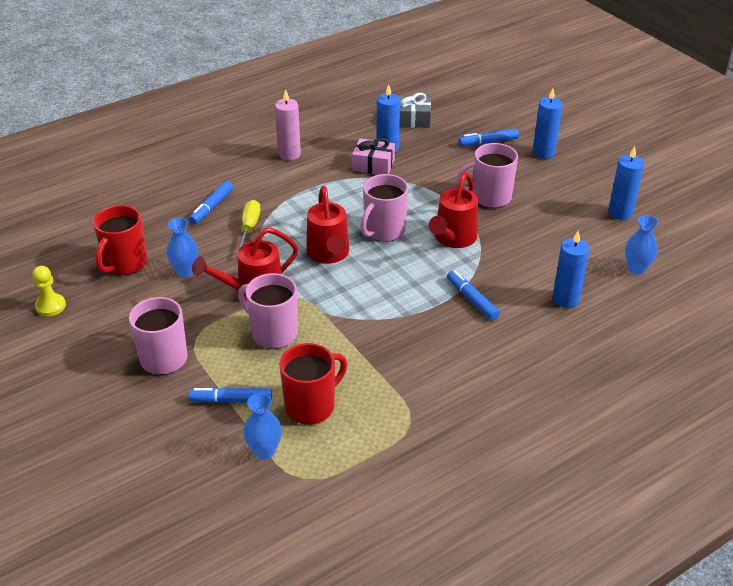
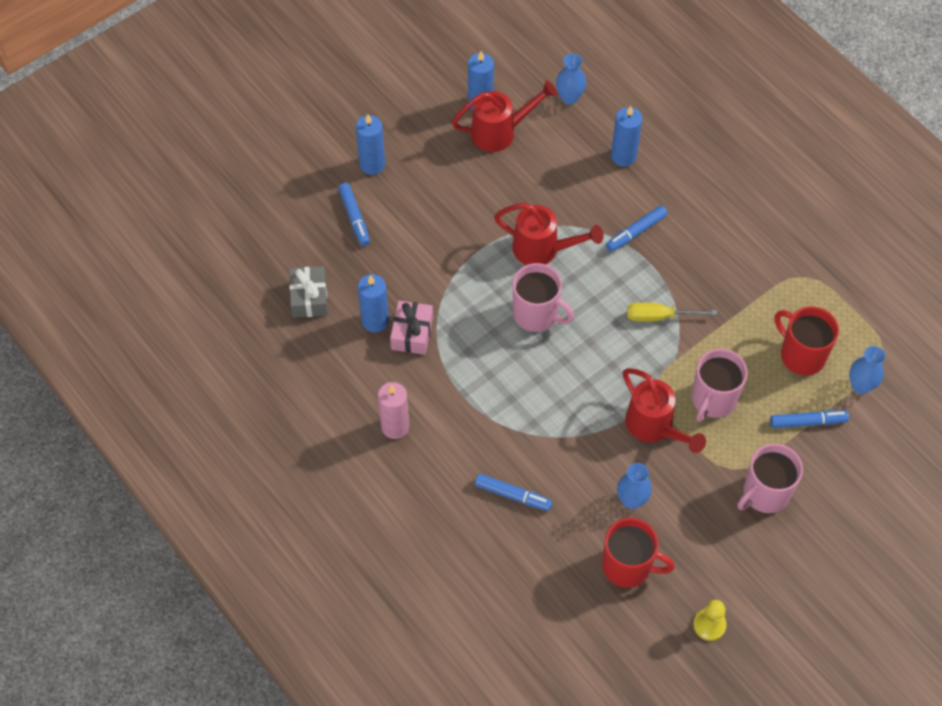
camera: 95 degrees left, 20 degrees up
blue marker [188,387,272,403] -> blue marker turned 90 degrees counterclockwise [770,411,849,429]
yellow screwdriver [236,200,260,254] -> yellow screwdriver moved to [627,302,717,322]
red watering can [306,186,349,264] -> red watering can moved to [452,80,557,152]
pink mug [457,143,518,208] -> none

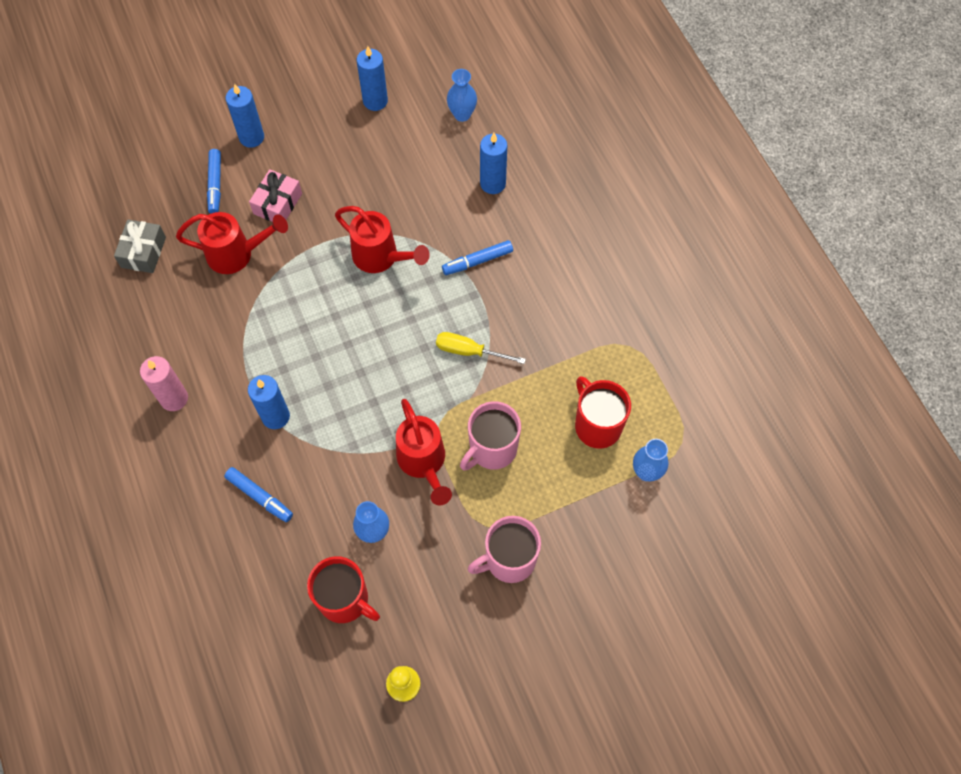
camera: 15 degrees right, 5 degrees up
blue candle [358,274,389,332] -> blue candle moved to [248,375,290,429]
pink gift [390,301,433,355] -> pink gift moved to [249,169,302,222]
red watering can [452,80,557,152] -> red watering can moved to [176,212,288,274]
pink mug [513,263,574,332] -> none
blue marker [770,411,849,429] -> none

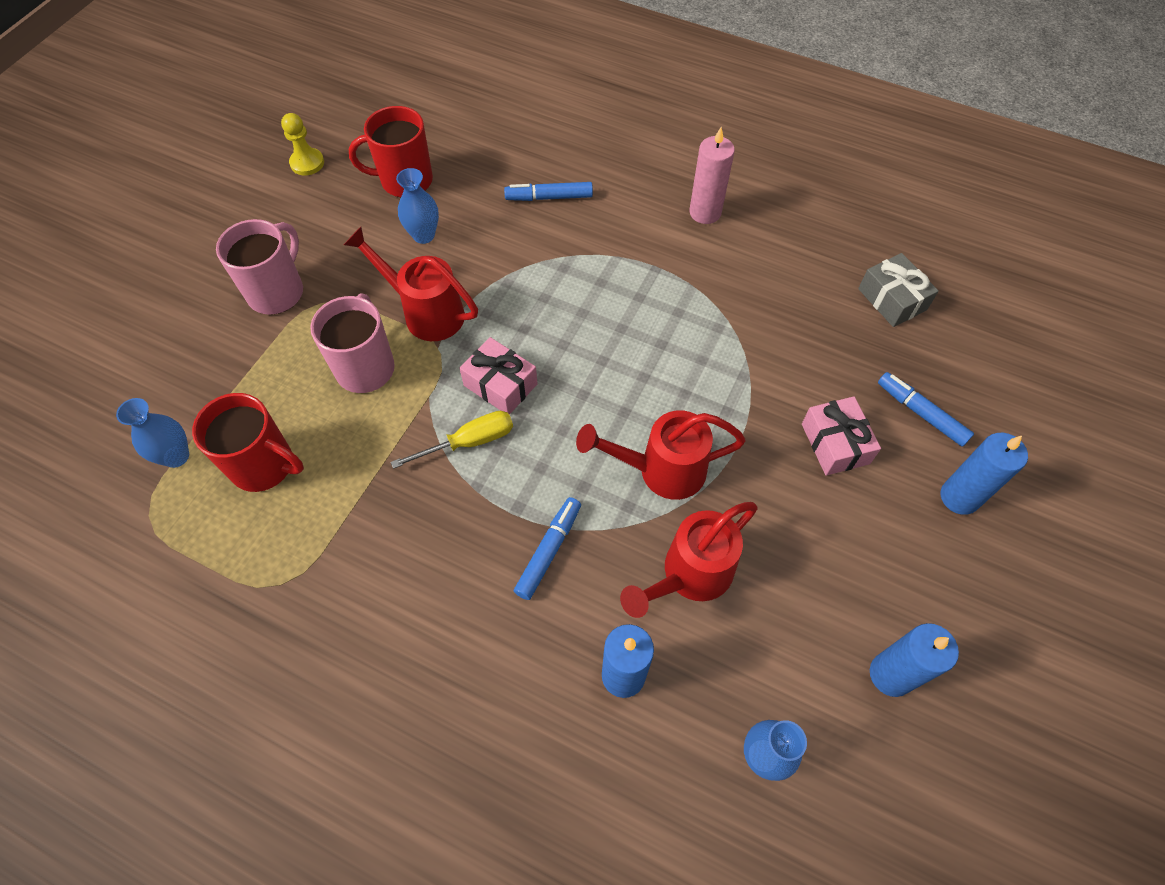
camera: 140 degrees right, 5 degrees down
red watering can [176,212,288,274] -> red watering can moved to [620,502,758,618]
blue candle [248,375,290,429] -> none
none -> pink gift [459,337,538,415]

